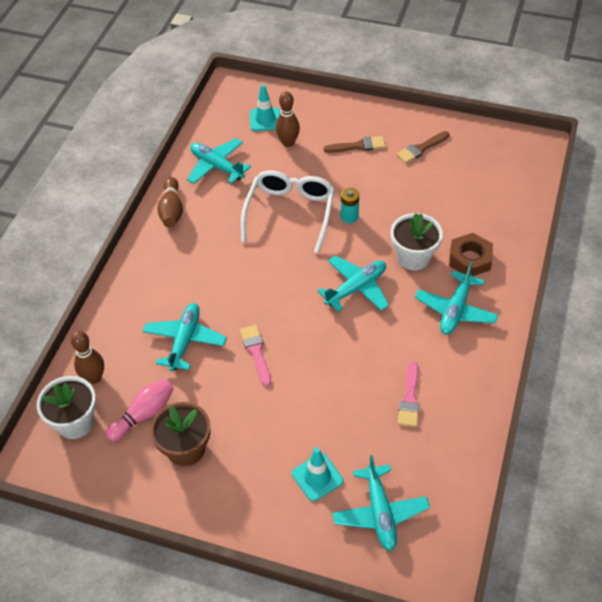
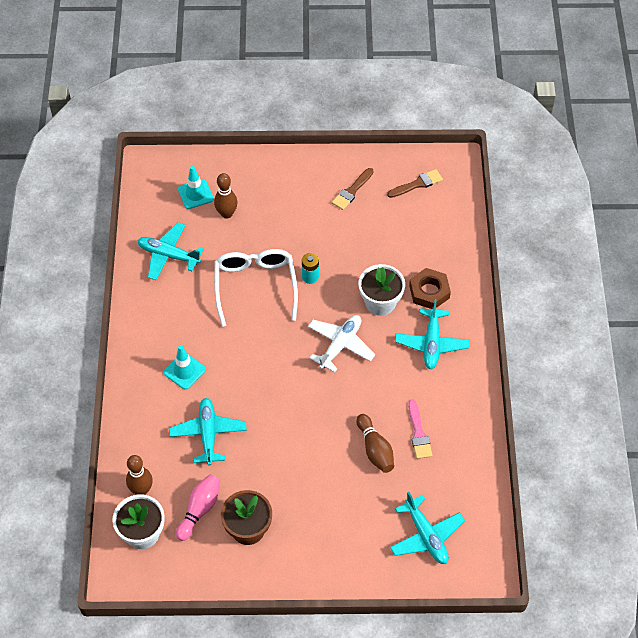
camera: 20 degrees left, 5 degrees up
brown bowling pin [157,177,183,228] -> brown bowling pin moved to [356,414,394,473]
pink brush [240,325,271,387] -> none
turquoise traffic cone [292,447,343,501] -> turquoise traffic cone moved to [164,345,206,390]
turquoise plane [317,255,389,312] -> white plane [308,315,375,373]
brown brush [323,136,386,153] -> brown brush moved to [387,169,443,198]

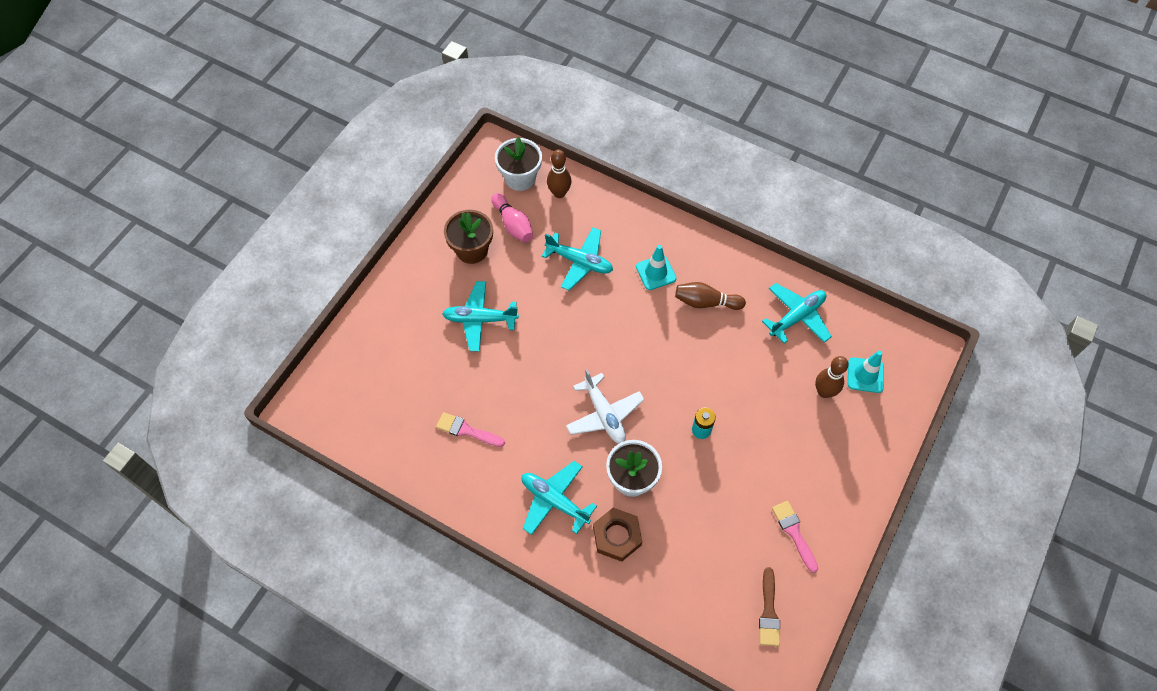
camera: 120 degrees right, 5 degrees up
white glasses [214,249,298,327] -> none
brown brush [332,168,374,210] -> pink brush [772,501,818,573]
brown bowling pin [356,414,394,473] -> brown bowling pin moved to [675,282,746,310]
turquoise plane [390,492,465,564] -> turquoise plane moved to [442,281,519,351]

